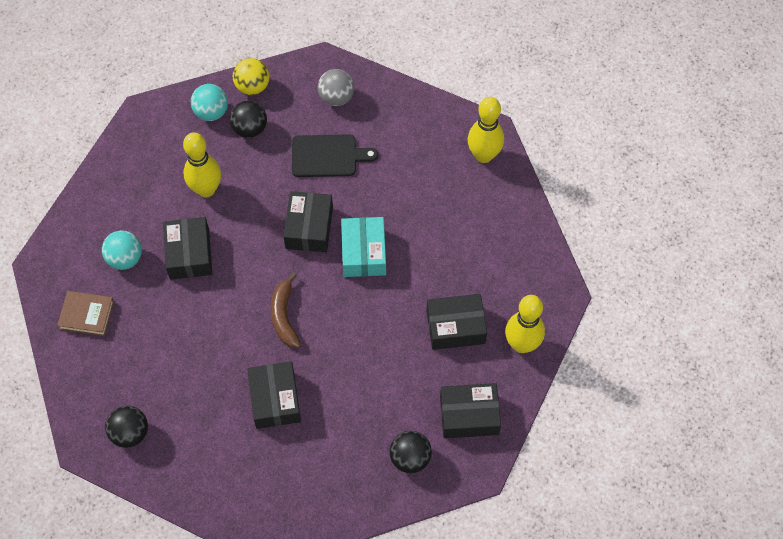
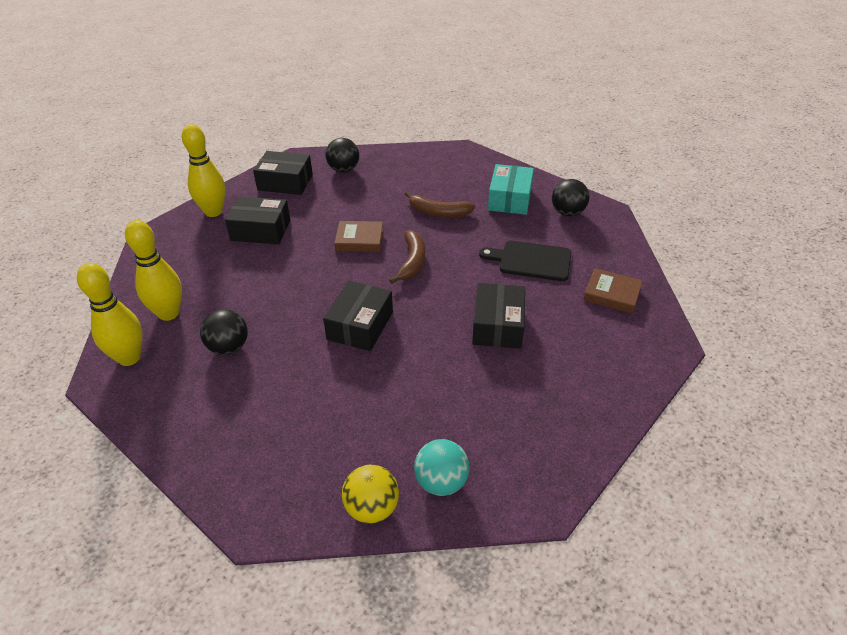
camera: 165 degrees left, 20 degrees down
turquoise ball [102,230,142,270] -> none
yellow bowling pin [183,132,221,197] -> yellow bowling pin moved to [125,220,182,321]
black ball [230,101,267,138] -> black ball moved to [200,309,248,355]
black box [247,361,301,429] -> brown banana [405,191,475,218]
black cutting board [292,134,378,177] -> black cutting board moved to [479,240,571,281]
grey ball [317,69,354,106] -> none
turquoise box [341,217,386,277] -> turquoise box moved to [488,164,534,215]
none -> brown book [334,221,383,252]

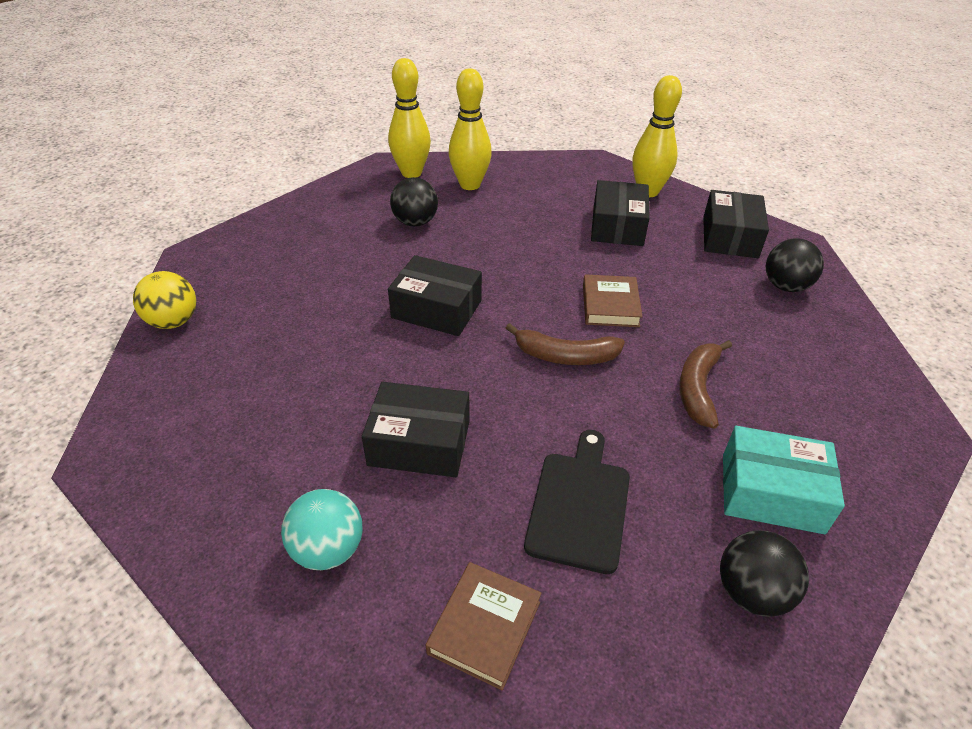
camera: 90 degrees right, 0 degrees up
turquoise ball [414,439,470,496] -> turquoise ball moved to [281,489,362,570]

